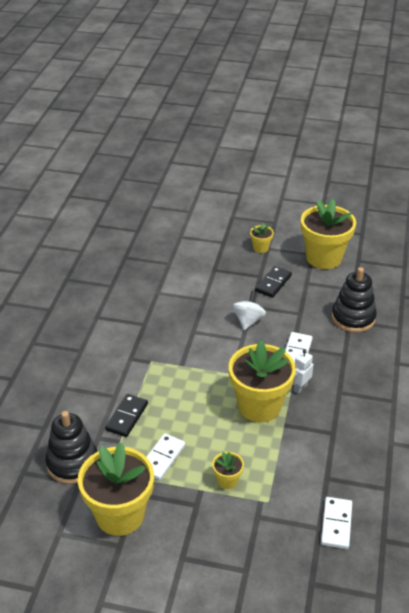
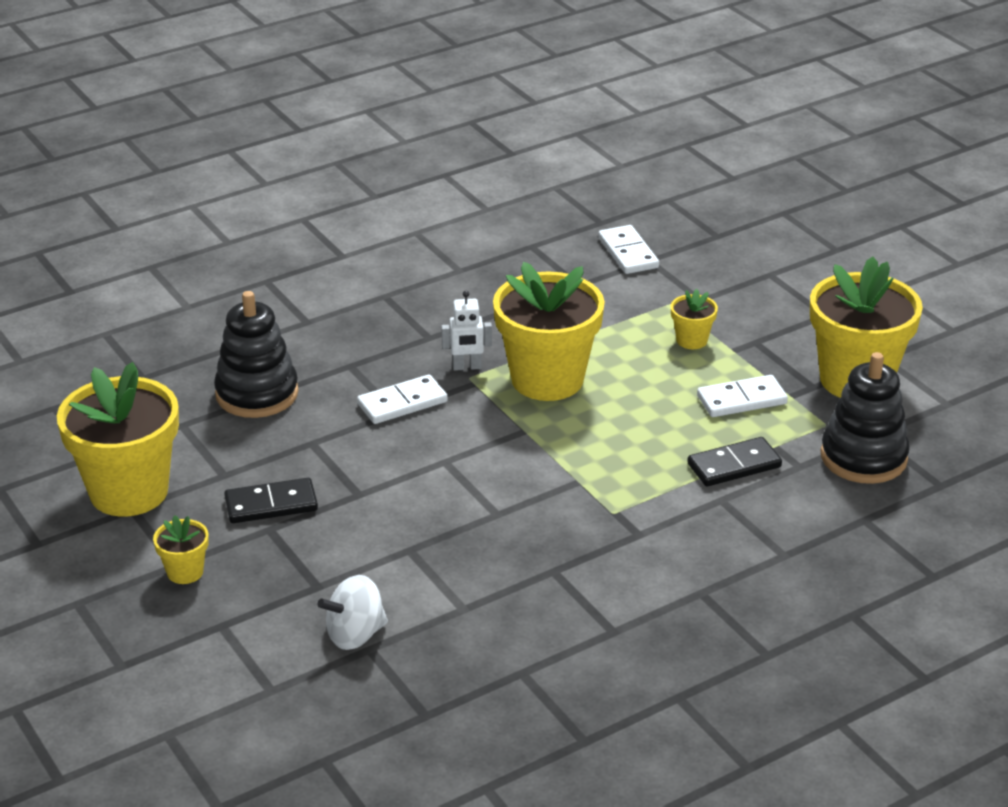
camera: 135 degrees left, 5 degrees down
white spinning top [232,291,266,330] -> white spinning top moved to [317,575,388,650]
white domino [321,497,352,549] -> white domino turned 75 degrees counterclockwise [598,225,659,274]

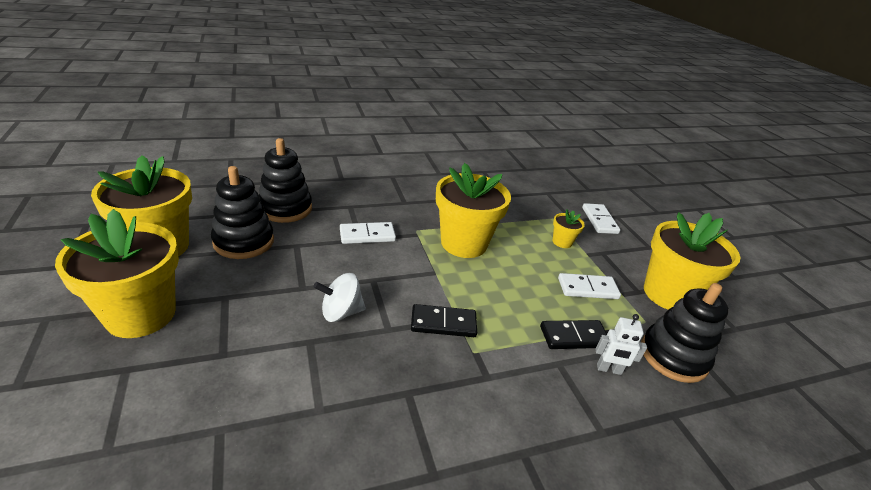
camera: 10 degrees right, 0 degrees up
yellow flower pot [153,515,209,584] -> yellow flower pot [55,209,179,338], size x2.26
black domino [224,478,318,523] -> black domino moved to [411,304,477,337]
white spinning top [317,575,388,650] -> white spinning top moved to [314,273,366,322]
white robot [441,291,492,371] -> white robot moved to [596,314,647,375]
white domino [598,225,659,274] -> white domino moved to [582,203,620,234]
none -> black stacking toy [211,166,274,259]

